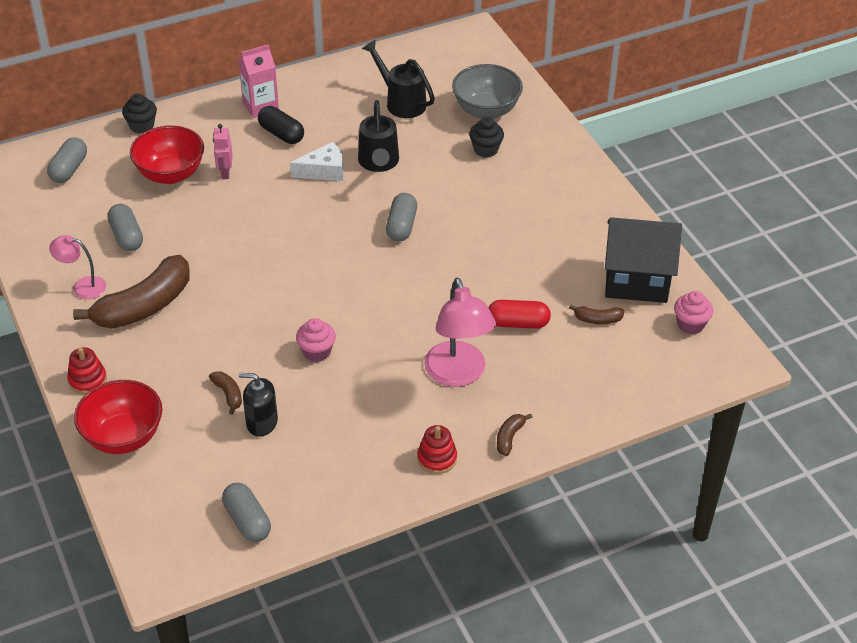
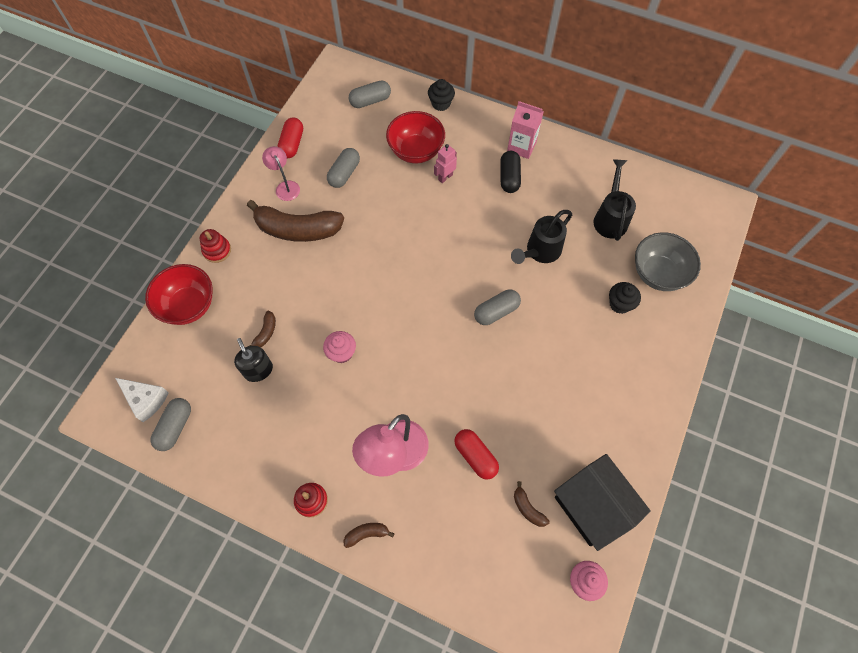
camera: 50 degrees right, 20 degrees up
white cheese [290,142,344,181] -> white cheese moved to [115,378,169,422]
none -> red capsule [277,118,303,158]

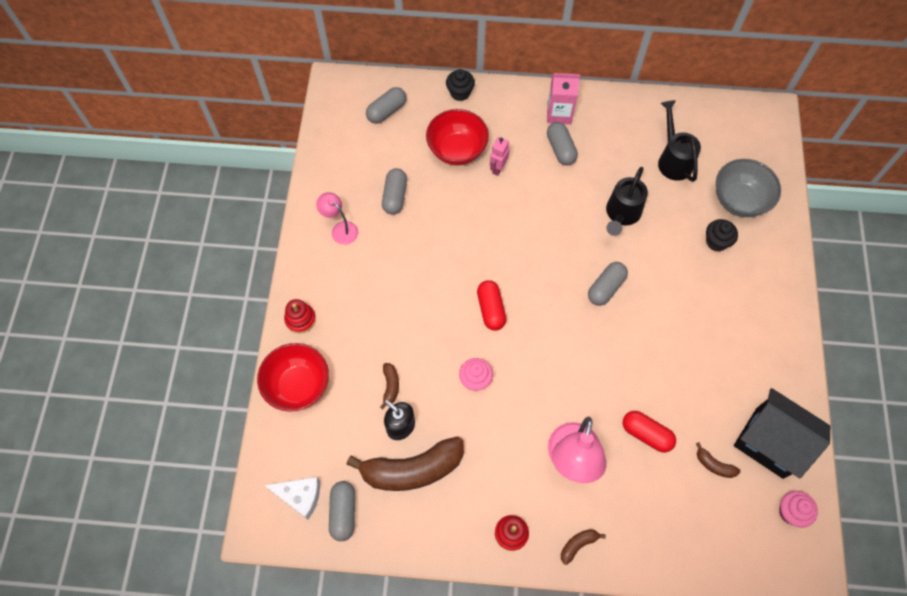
camera: 20 degrees left, 0 degrees up
brown banana [247,200,344,242] -> brown banana moved to [347,437,464,491]
red capsule [277,118,303,158] -> red capsule moved to [477,280,506,331]
black capsule [500,151,521,193] -> grey capsule [547,122,578,165]

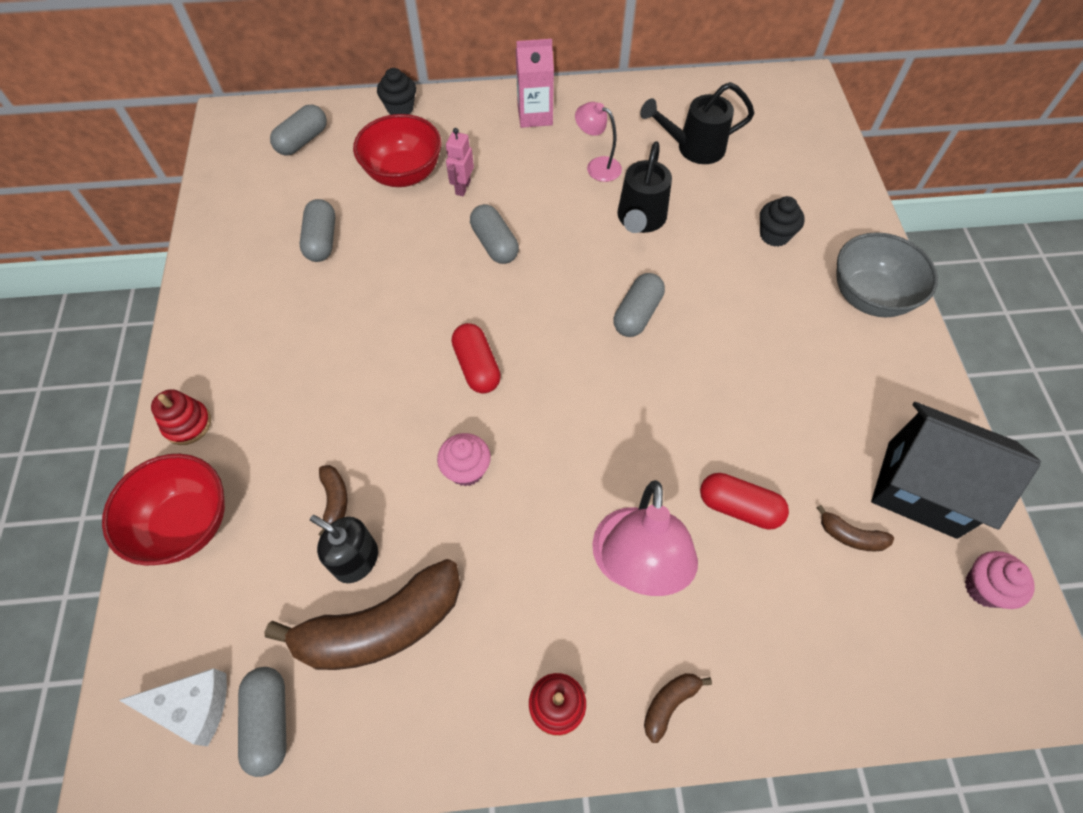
camera: 10 degrees left, 5 degrees down
pink lamp [316,192,358,245] -> pink lamp moved to [575,102,622,182]
grey capsule [547,122,578,165] -> grey capsule moved to [470,204,519,264]
black watering can [658,100,701,182] -> black watering can turned 75 degrees counterclockwise [640,82,755,164]
grey bowl [716,159,781,217] -> grey bowl moved to [836,232,938,317]

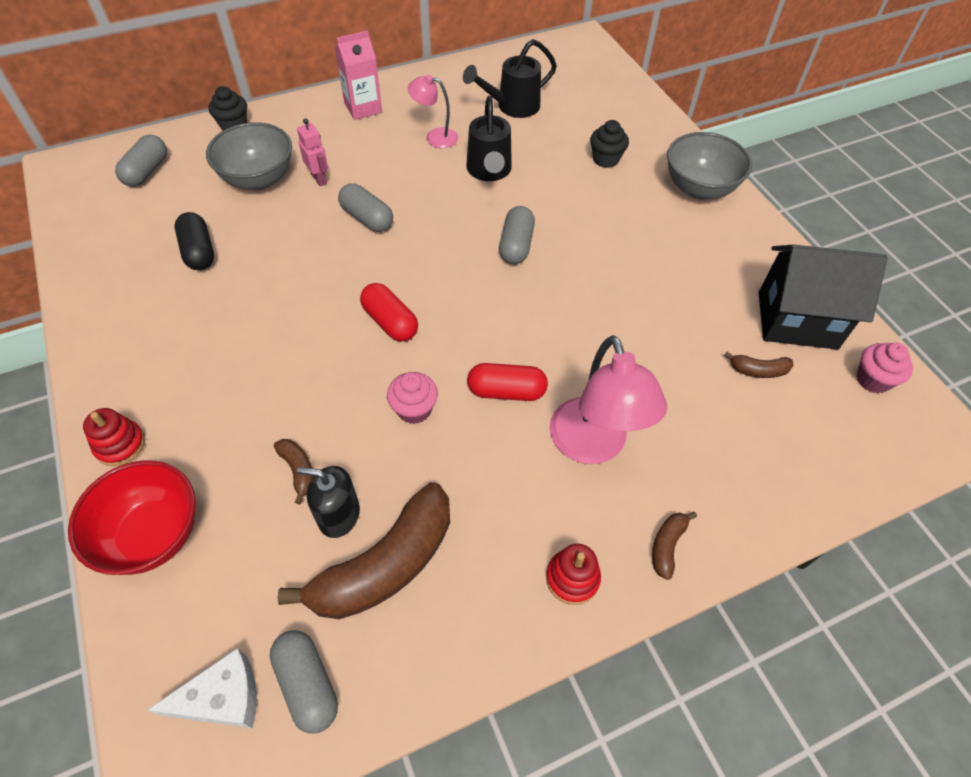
camera: 20 degrees left, 5 degrees down
grey capsule [300,199,335,262] -> black capsule [175,212,214,270]
red bowl [353,114,441,187] -> grey bowl [206,122,292,190]
pink robot [446,128,474,196] -> pink robot turned 150 degrees clockwise [297,118,328,186]
red capsule [700,473,789,530] -> red capsule moved to [467,363,548,401]

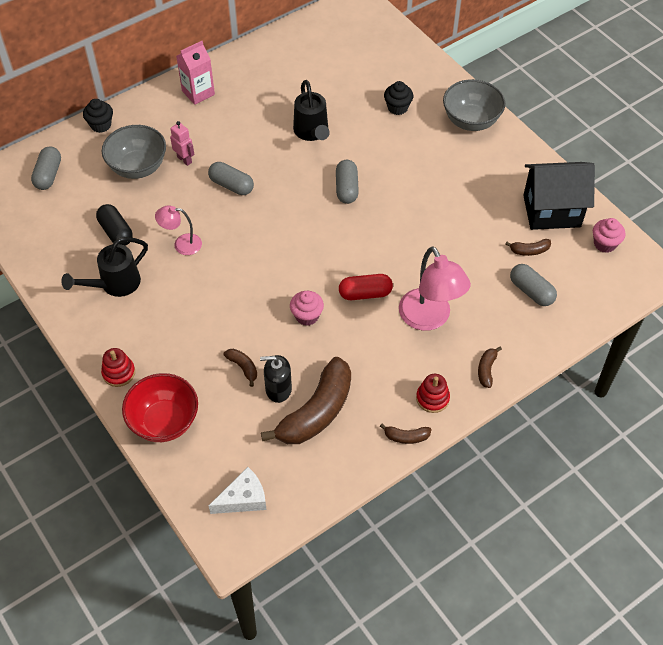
camera: 10 degrees left, 0 degrees up
grey capsule [270,630,338,734] -> grey capsule moved to [510,264,557,306]
red capsule [360,283,418,342] -> none
pink lamp [408,75,458,148] -> pink lamp moved to [155,205,202,255]
black watering can [463,39,557,118] -> black watering can moved to [61,237,148,297]
none -> brown banana [380,424,431,444]

